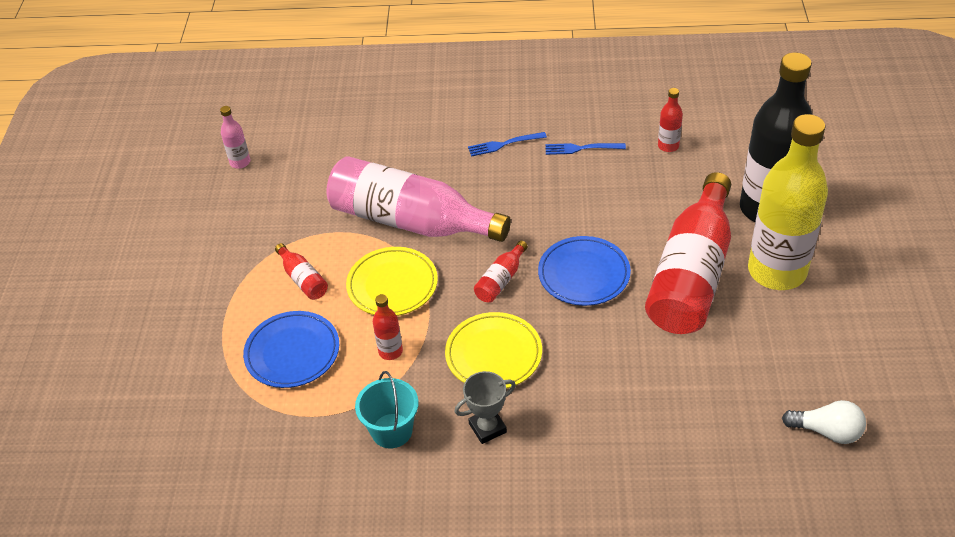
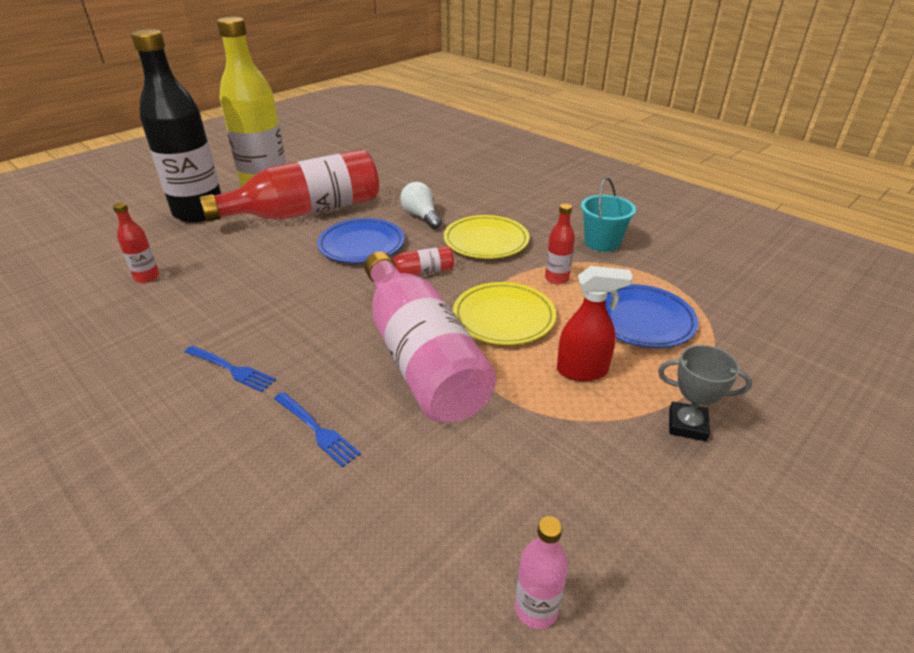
camera: 140 degrees left, 10 degrees down
red bottle [275,243,328,300] -> red spray bottle [557,266,633,381]
grey trophy [454,371,516,444] -> grey trophy moved to [658,345,752,441]
blue fork [545,143,626,155] -> blue fork moved to [274,392,361,467]
white light bulb [782,400,866,444] -> white light bulb moved to [400,182,442,229]

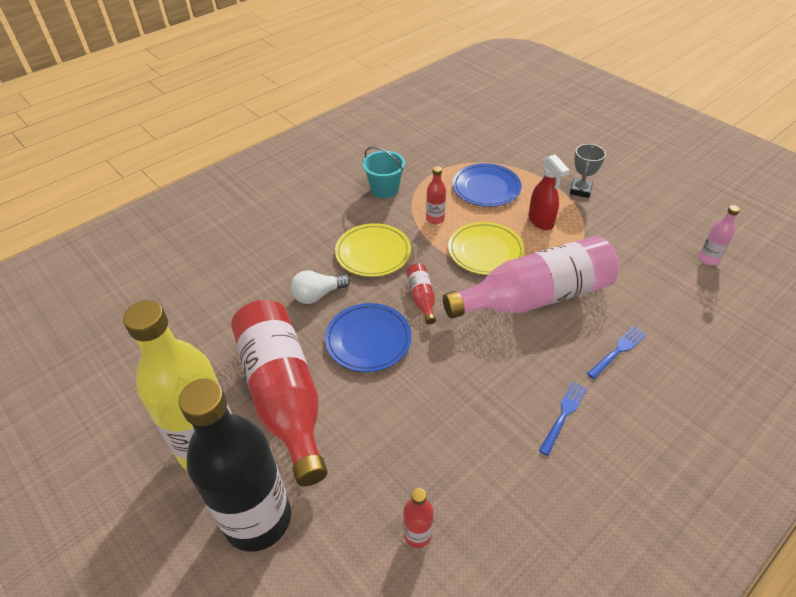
camera: 85 degrees left, 10 degrees up
red spray bottle [557,266,633,381] -> red spray bottle turned 150 degrees clockwise [528,154,569,230]

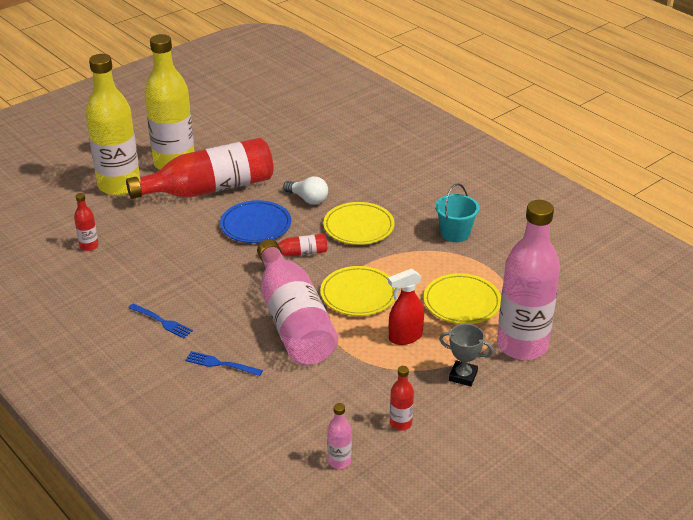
camera: 90 degrees right, 10 degrees down
black bottle [179,379,291,552] -> yellow bottle [85,54,140,196]
white light bulb [291,270,350,304] -> white light bulb turned 150 degrees clockwise [283,176,328,205]
red bottle [426,166,446,224] -> red bottle moved to [390,366,414,430]
blue plate [453,163,522,207] -> yellow plate [424,273,501,324]
blue fork [587,326,647,379] -> blue fork turned 150 degrees clockwise [185,351,263,376]
none -> pink bottle [497,200,560,360]

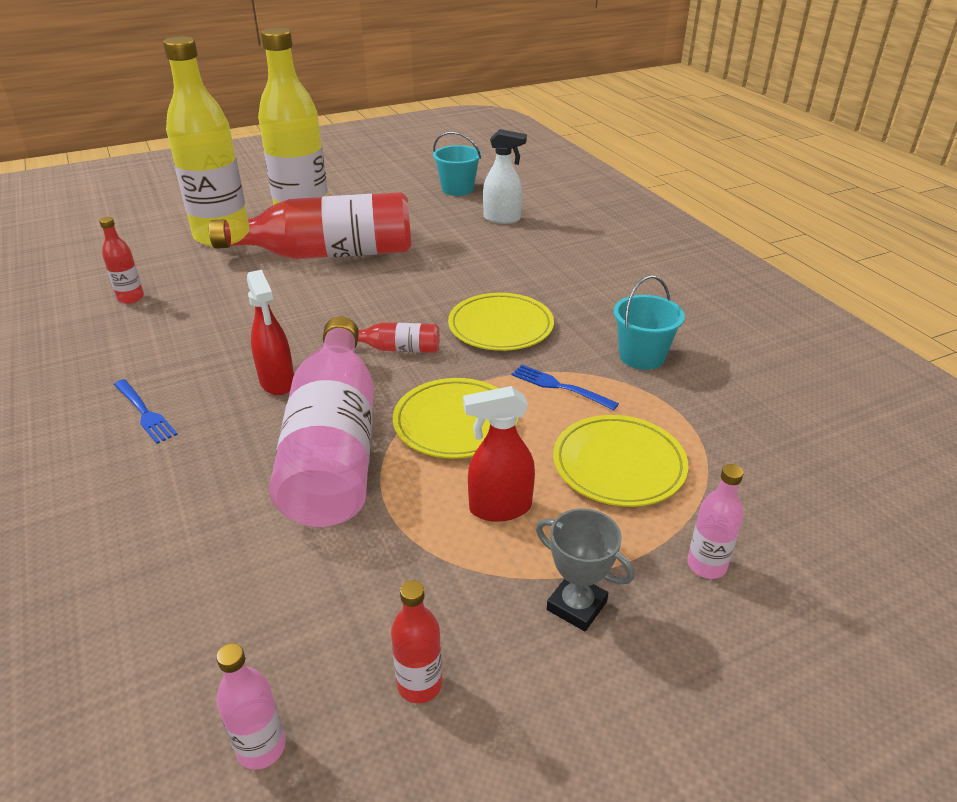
camera: 15 degrees right, 0 degrees up
blue fork [185,351,263,376] -> blue fork moved to [512,365,619,410]
blue plate [220,200,291,243] -> none
white light bulb [283,176,328,205] -> none
pink bottle [497,200,560,360] -> pink bottle [687,464,743,579], size x0.41
none -> red spray bottle [247,270,294,395]
none -> turquoise bucket [433,132,481,196]
none -> white spray bottle [483,129,527,224]

